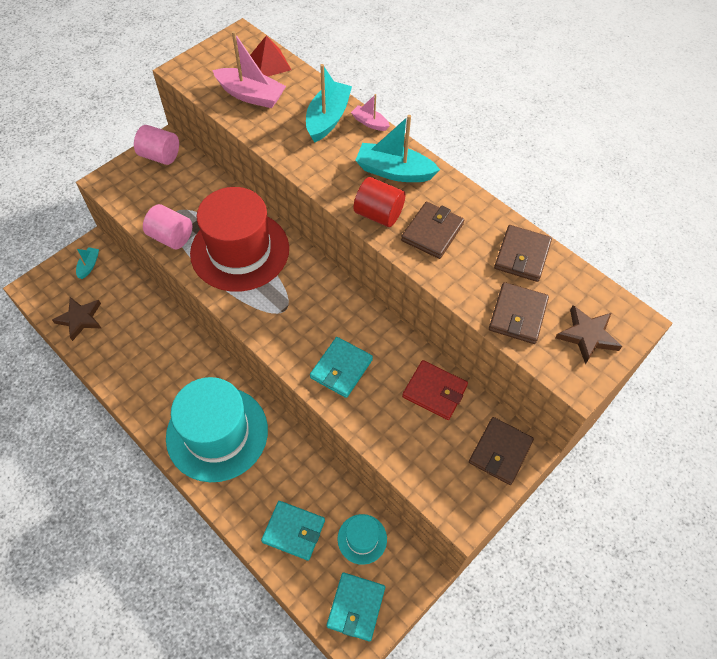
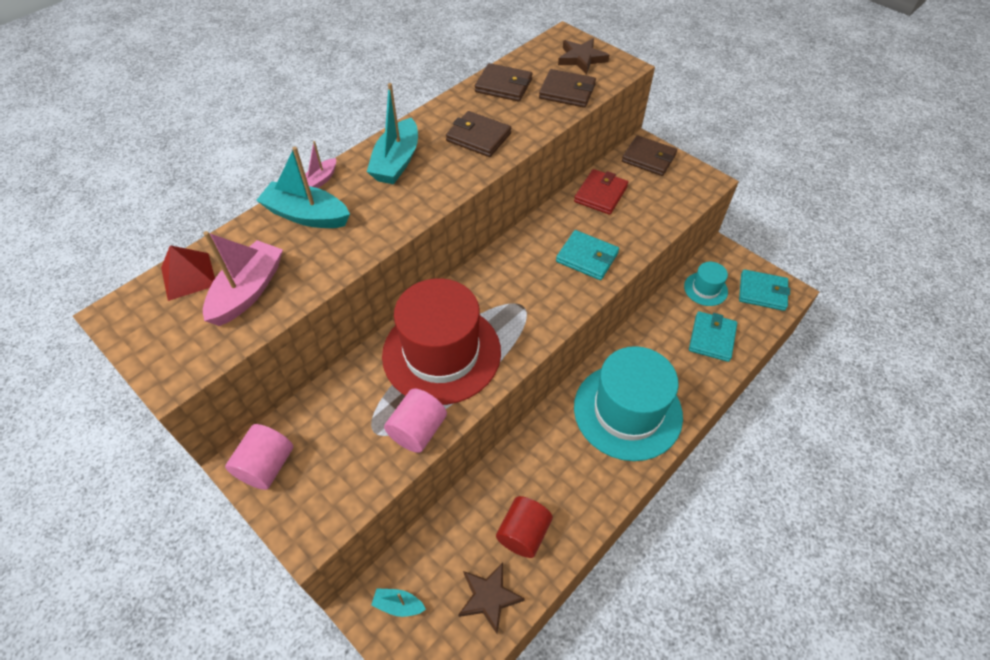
camera: 90 degrees left, 5 degrees down
red cylinder [354,177,406,227] -> red cylinder moved to [496,496,553,558]

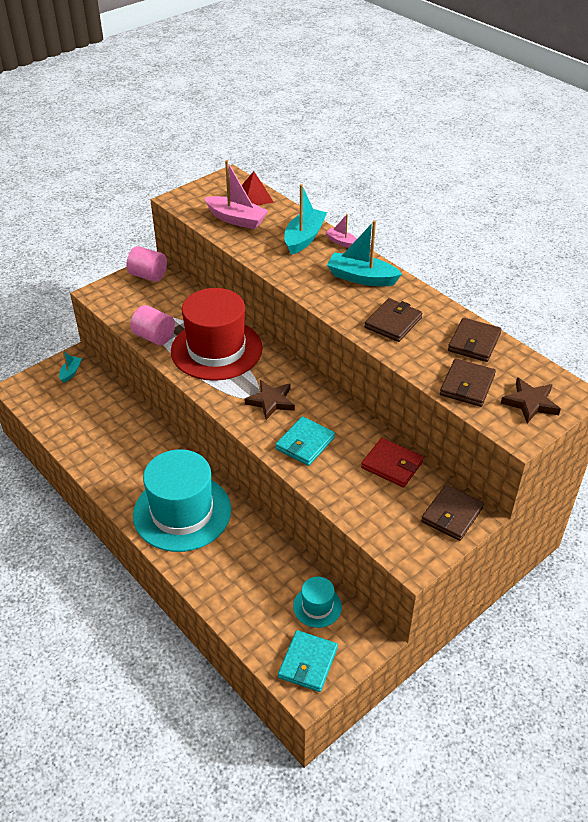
camera: 95 degrees right, 10 degrees down
brown star [458,562,525,634] -> brown star moved to [245,380,295,420]
red cylinder [496,496,553,558] -> none
turquoise wallet [689,311,737,362] -> none

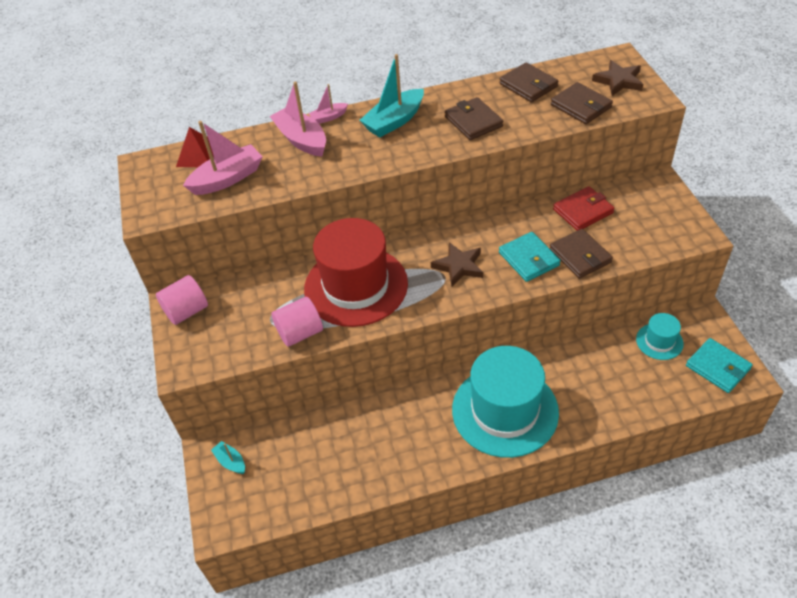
camera: 60 degrees left, 5 degrees up
turquoise boat [284,184,327,255] -> pink boat [270,82,326,157]
brown wallet [421,485,484,541] -> brown wallet moved to [549,229,613,279]

